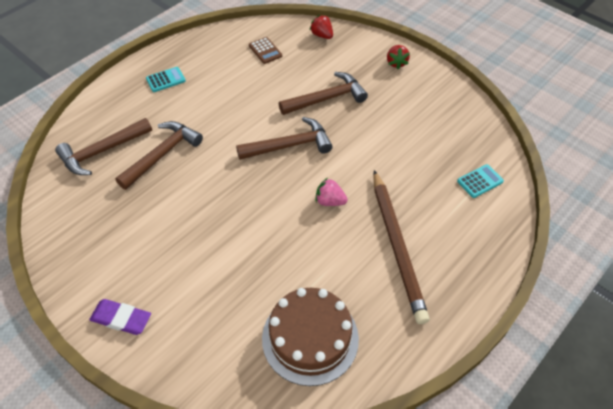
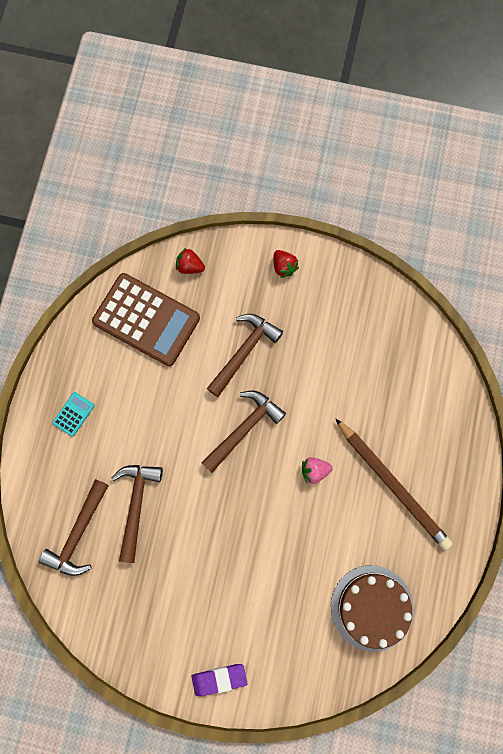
camera: 30 degrees left, 25 degrees up
brown calculator [249,37,282,64] -> brown calculator [92,273,200,366], size x2.46
turquoise calculator [457,164,504,198] -> none

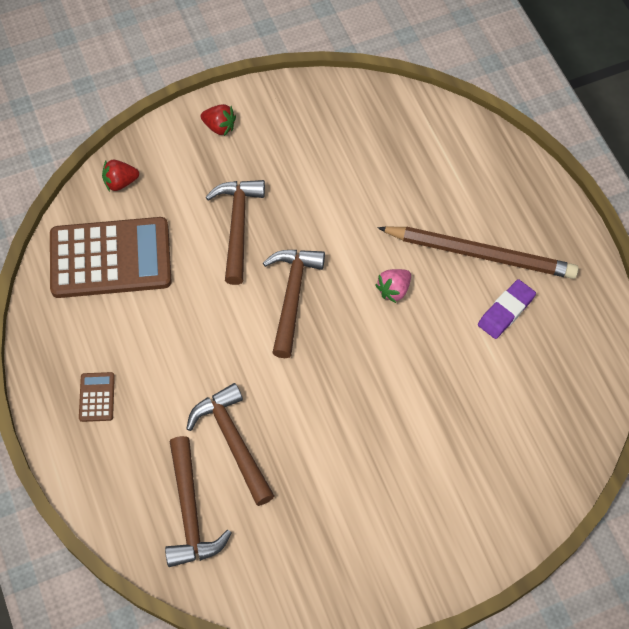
camera: 35 degrees left, 15 degrees down
turquoise calculator [53,392,95,437] -> brown calculator [79,372,115,422]
purple eraser [192,664,248,696] -> purple eraser moved to [478,279,536,339]
brown cake [331,565,414,652] -> none

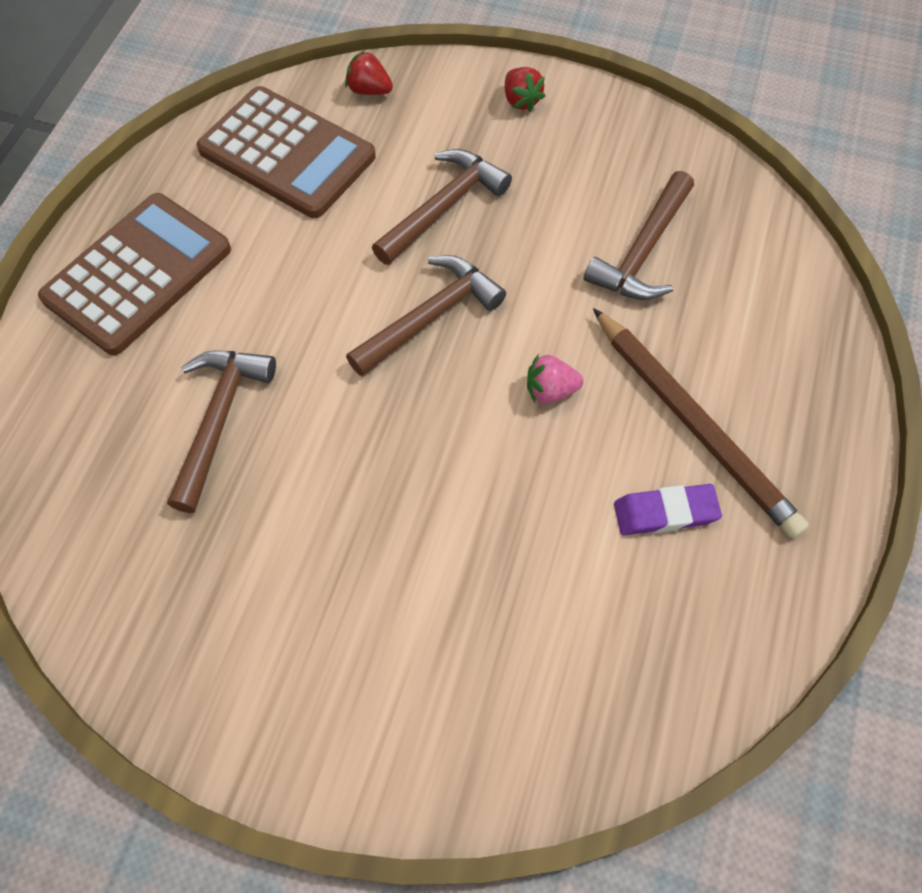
camera: 40 degrees right, 0 degrees up
brown calculator [79,372,115,422] -> brown calculator [38,193,231,355], size x2.46
brown hammer [165,436,232,567] -> brown hammer moved to [584,171,694,300]

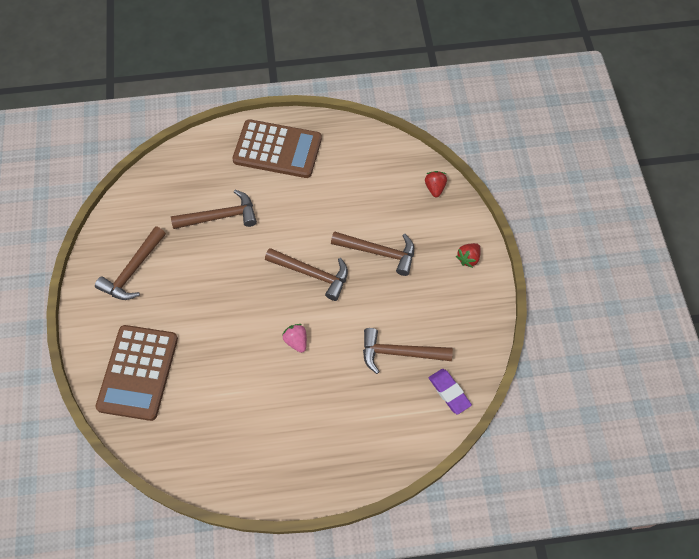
camera: 65 degrees right, 0 degrees up
brown calculator [197,86,376,218] -> brown calculator moved to [95,325,178,421]
brown pencil [593,308,809,539] -> none
purple eraser [614,484,722,536] -> purple eraser moved to [429,369,472,415]
none -> brown hammer [95,226,166,300]

